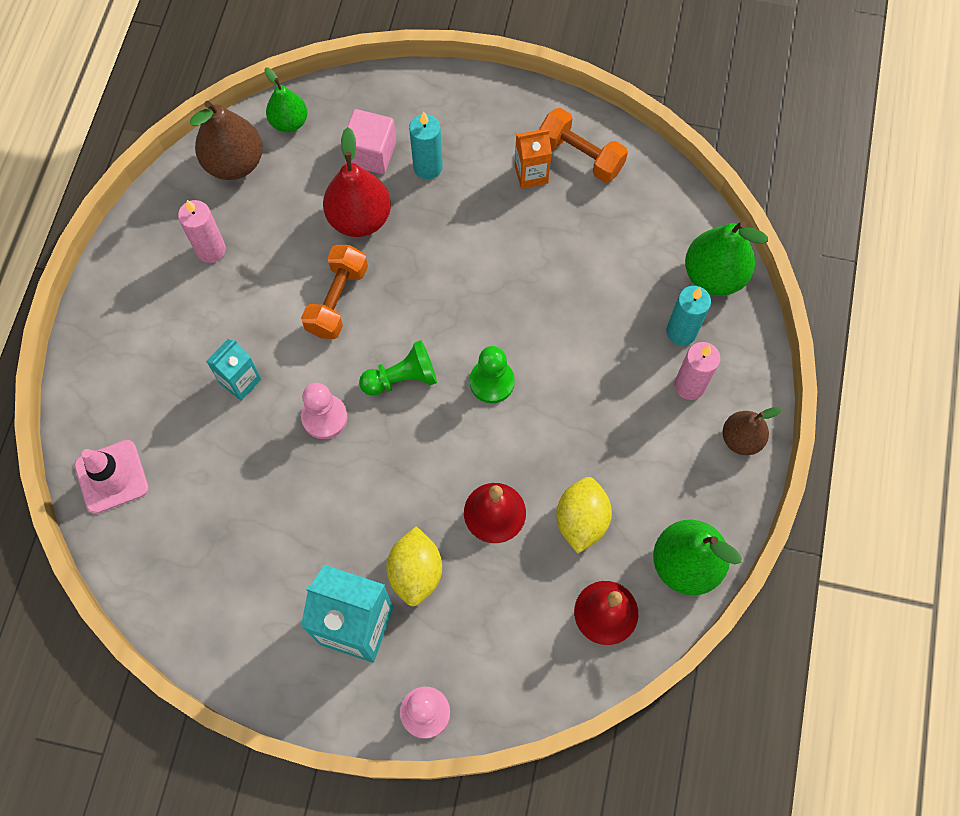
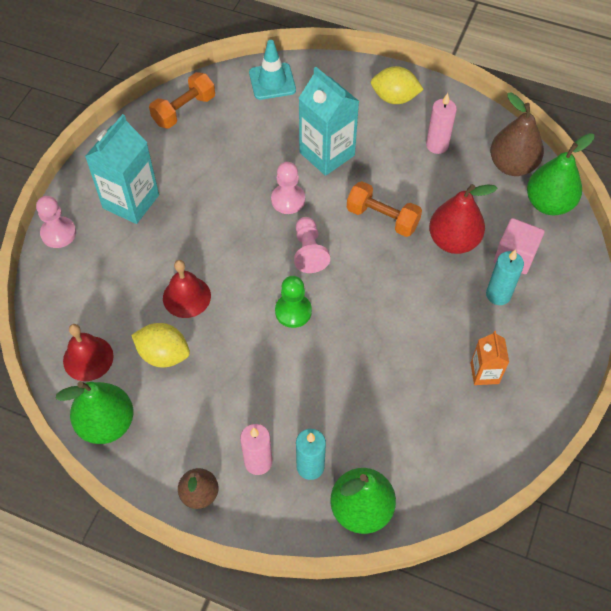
camera: 100 degrees right, 10 degrees down
pink traffic cone [74,440,149,514] -> turquoise traffic cone [249,40,296,100]
turquoise carton [206,339,261,401] -> turquoise carton [299,67,359,176], size x1.82
green pear [264,67,307,132] -> green pear [527,133,594,216], size x1.58
green pawn [359,340,437,396] -> pink pawn [294,217,330,273]
yellow lemon [386,526,442,607] -> yellow lemon moved to [371,66,424,104]
orange dumbbell [539,108,628,183] -> orange dumbbell moved to [149,72,215,129]

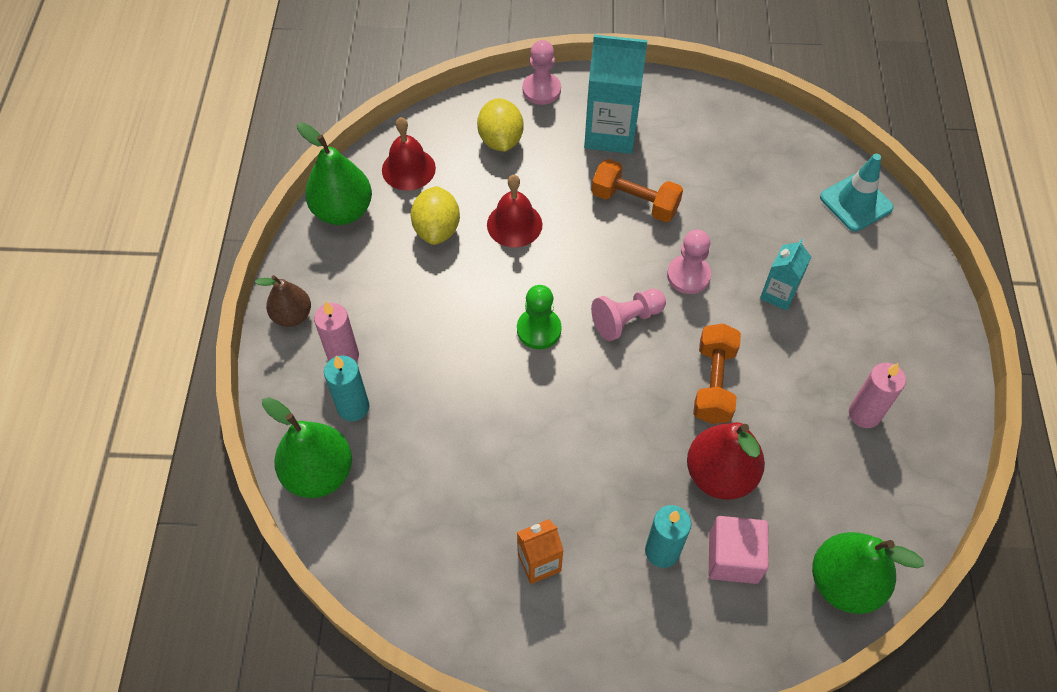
camera: 70 degrees right, 0 degrees up
orange dumbbell [149,72,215,129] -> orange dumbbell moved to [592,159,683,222]
turquoise carton [299,67,359,176] -> turquoise carton [760,239,811,311], size x0.55
yellow lemon [371,66,424,104] -> yellow lemon moved to [477,98,524,152]
brown pear [490,92,544,176] -> none

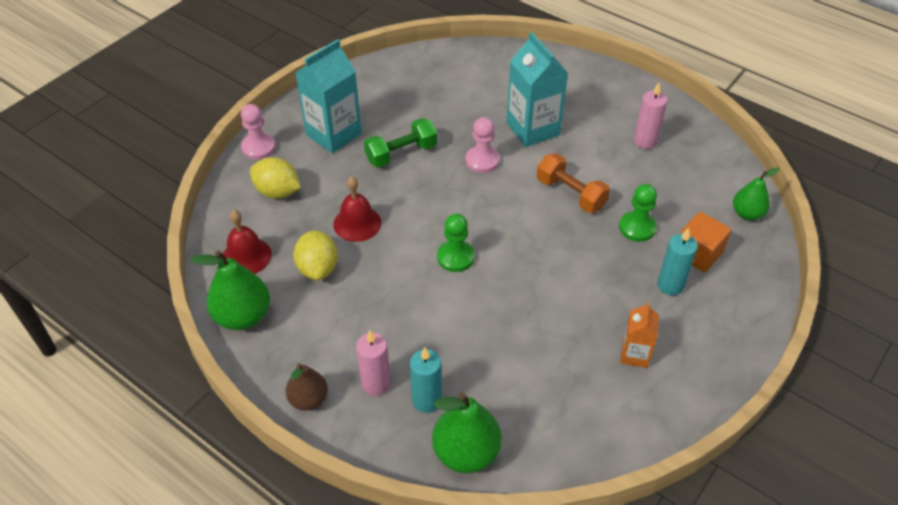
camera: 55 degrees left, 10 degrees down
yellow lemon [411,186,460,245] -> yellow lemon turned 45 degrees clockwise [293,230,338,280]
pink pawn [591,289,666,341] -> none
orange dumbbell [592,159,683,222] -> green dumbbell [364,118,437,167]
red pear [687,422,765,500] -> green pawn [619,184,657,242]
pink cube [709,516,769,584] -> orange cube [680,212,731,272]
turquoise carton [760,239,811,311] -> turquoise carton [506,32,568,147], size x1.82
green pear [812,532,924,614] -> green pear [733,167,780,220], size x0.63
turquoise traffic cone [820,154,894,231] -> none

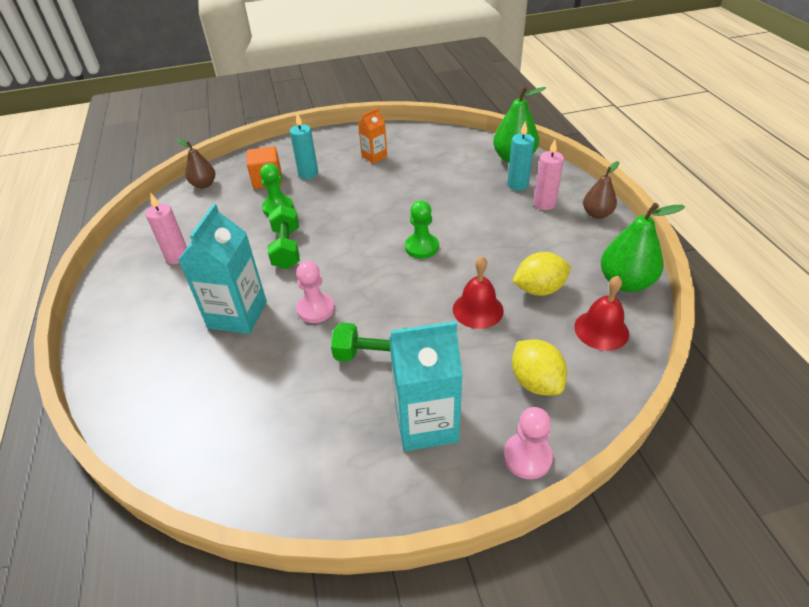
camera: 140 degrees left, 5 degrees down
yellow lemon [293,230,338,280] -> yellow lemon turned 45 degrees clockwise [512,252,571,296]
orange dumbbell [537,153,610,213] -> green dumbbell [268,205,300,269]
green pear [733,167,780,220] -> brown pear [177,139,215,189]

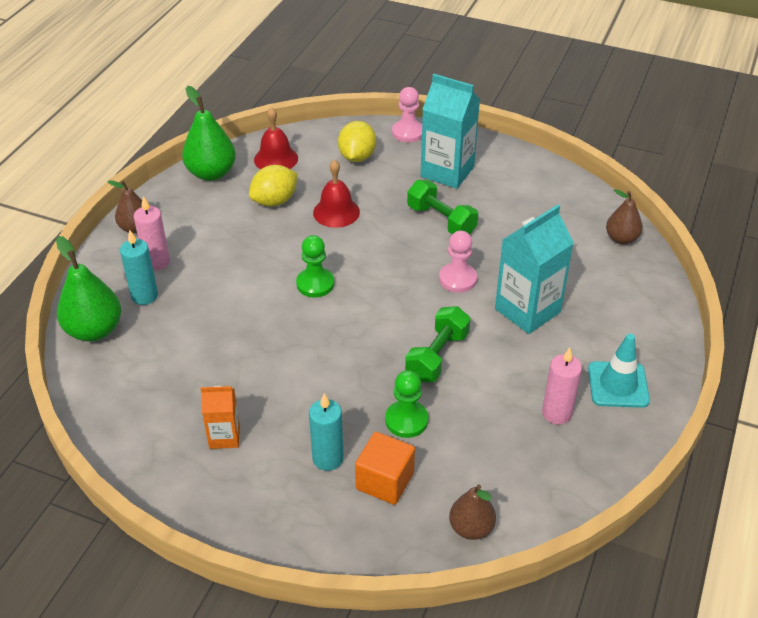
camera: 145 degrees left, 0 degrees up
yellow lemon [512,252,571,296] -> yellow lemon turned 60 degrees counterclockwise [249,165,298,206]
none -> turquoise traffic cone [588,334,650,408]
none -> brown pear [606,189,643,244]

